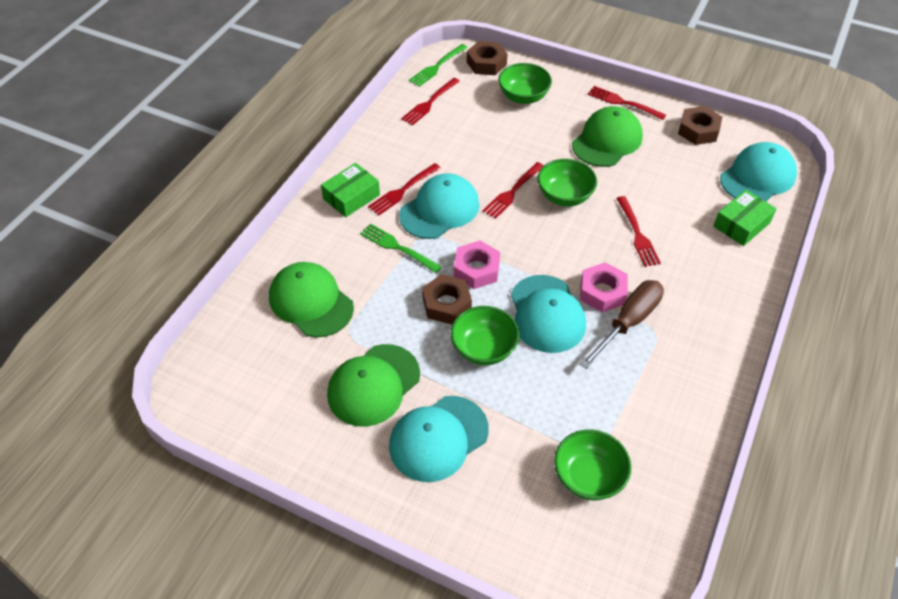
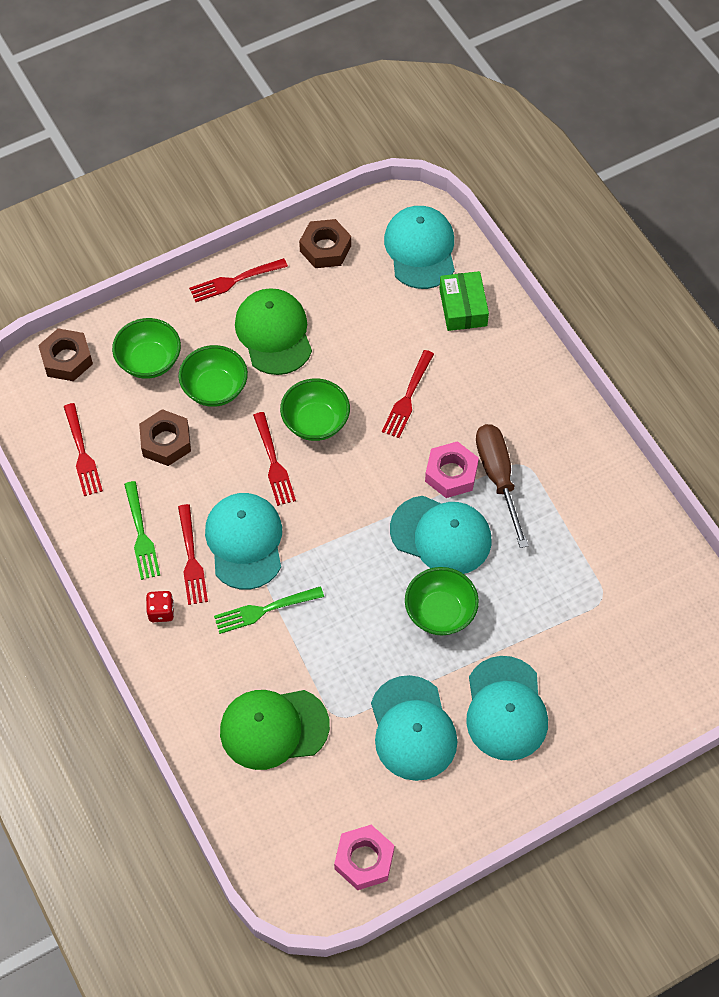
camera: 55 degrees left, 10 degrees up
green box [321,163,380,217] -> red dice [146,591,174,622]
green cap [327,344,420,427] -> turquoise cap [371,675,457,781]
green fork [409,44,468,87] -> green fork moved to [124,481,160,580]
brown nut [422,274,472,325] -> brown nut moved to [139,409,191,466]
pink nut [454,240,500,289] -> pink nut moved to [334,825,394,890]
green bowl [554,429,631,500] -> green bowl moved to [179,345,248,407]
red fork [616,196,661,267] -> red fork turned 90 degrees clockwise [382,350,434,438]

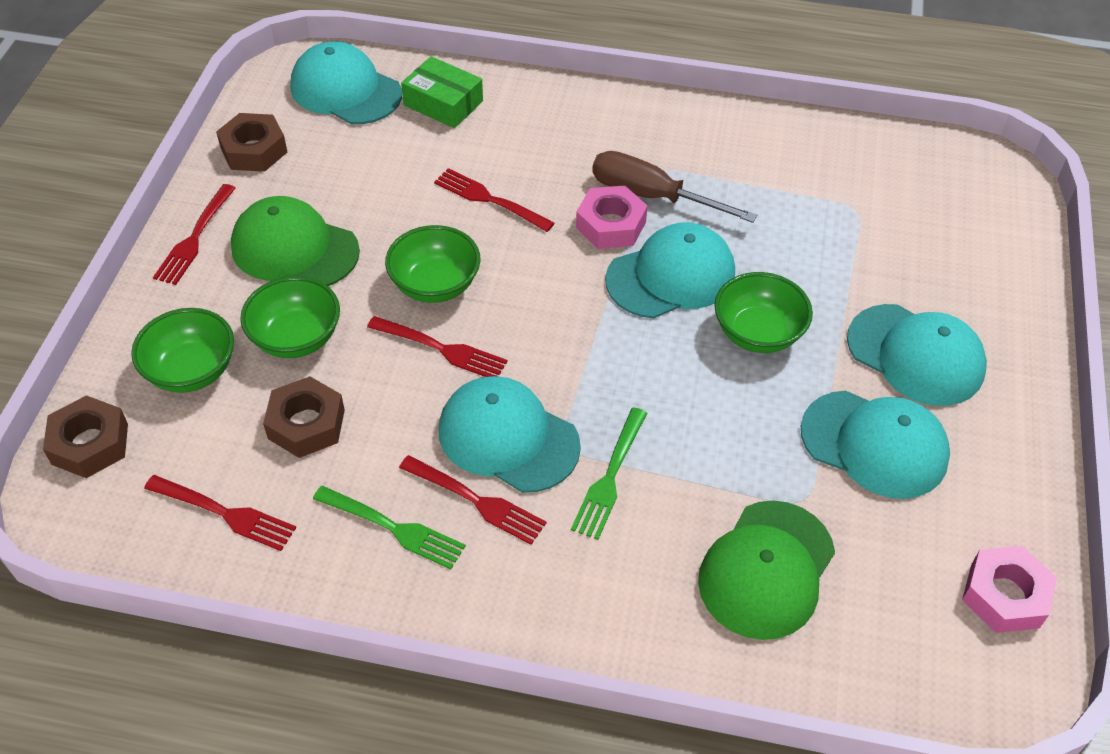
camera: 50 degrees left, 10 degrees down
red dice [146,591,174,622] -> none
red fork [382,350,434,438] -> red fork turned 150 degrees clockwise [434,168,554,232]

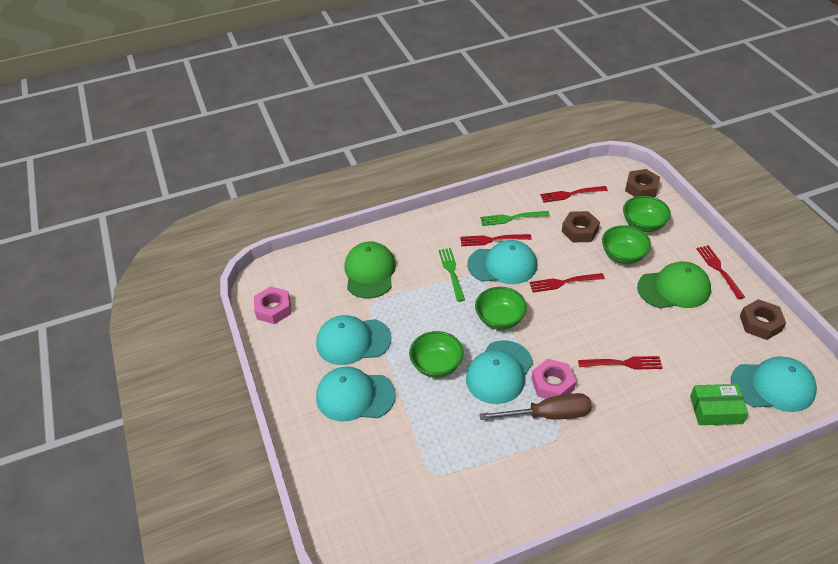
camera: 150 degrees right, 5 degrees down
green bowl [385,225,480,303] -> green bowl moved to [475,287,527,330]

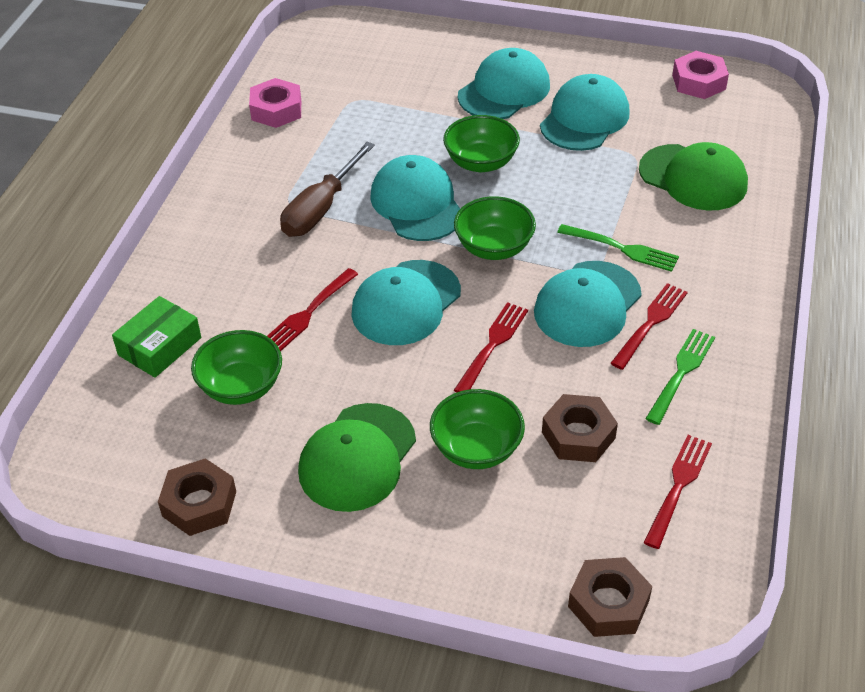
camera: 125 degrees right, 0 degrees up
pink nut [531,359,576,399] -> pink nut moved to [249,78,301,128]
green bowl [623,196,671,232] -> green bowl moved to [191,330,282,405]
red fork [696,245,745,299] -> none
turquoise cap [731,356,817,412] -> turquoise cap moved to [351,260,461,345]

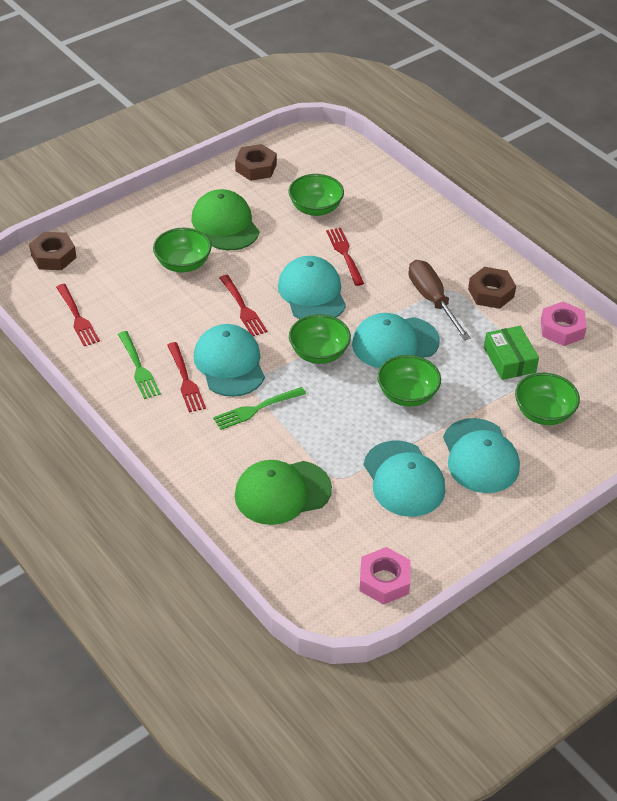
camera: 125 degrees right, 0 degrees up
green box [112,296,201,378] -> green box moved to [484,326,539,380]
turquoise cap [370,155,460,241] -> turquoise cap turned 150 degrees clockwise [352,313,440,368]
brown nut [542,394,618,462] -> brown nut moved to [468,267,516,309]
none -> green bowl [515,373,580,425]

